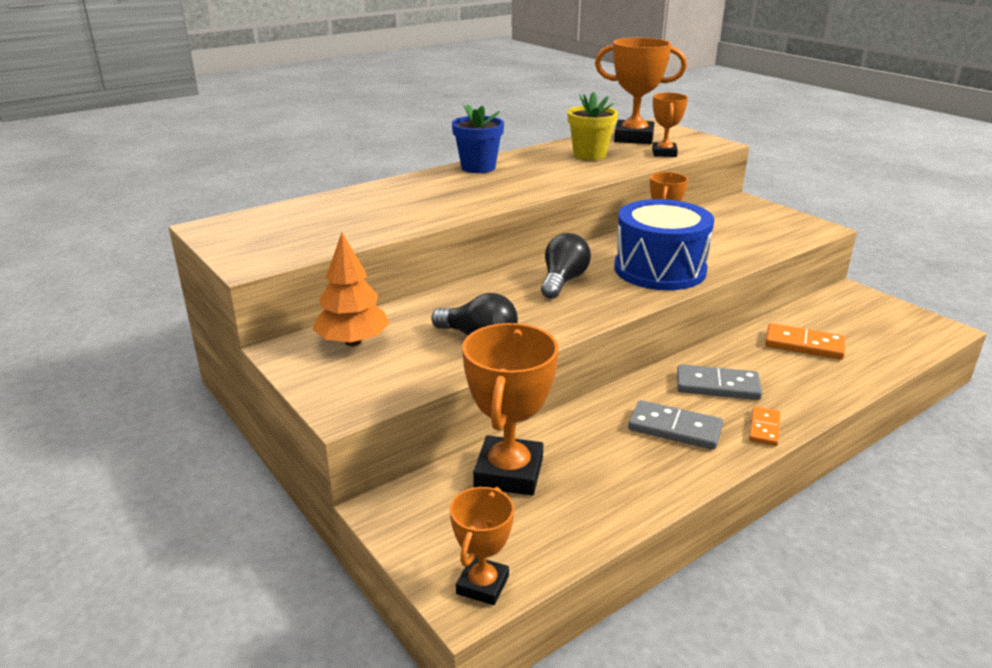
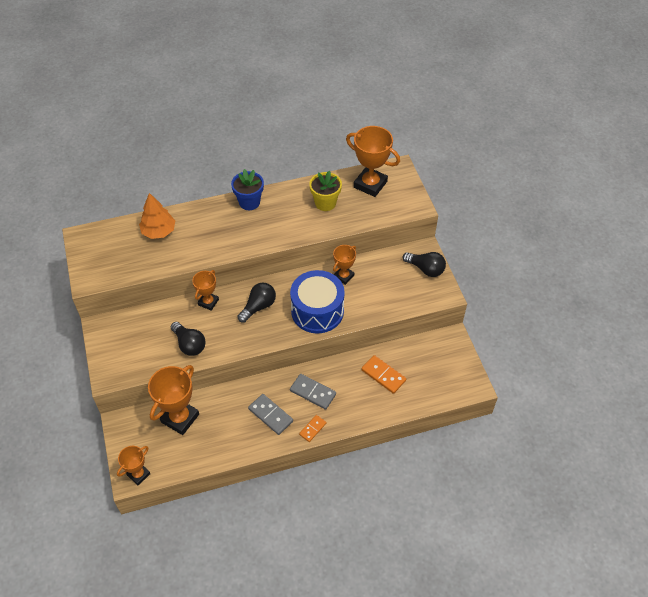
camera: 20 degrees right, 25 degrees up
orange tree [313,233,389,346] -> orange tree moved to [139,193,175,239]
orange trophy [652,93,688,157] -> orange trophy moved to [192,270,219,311]
none -> black light bulb [403,252,446,277]

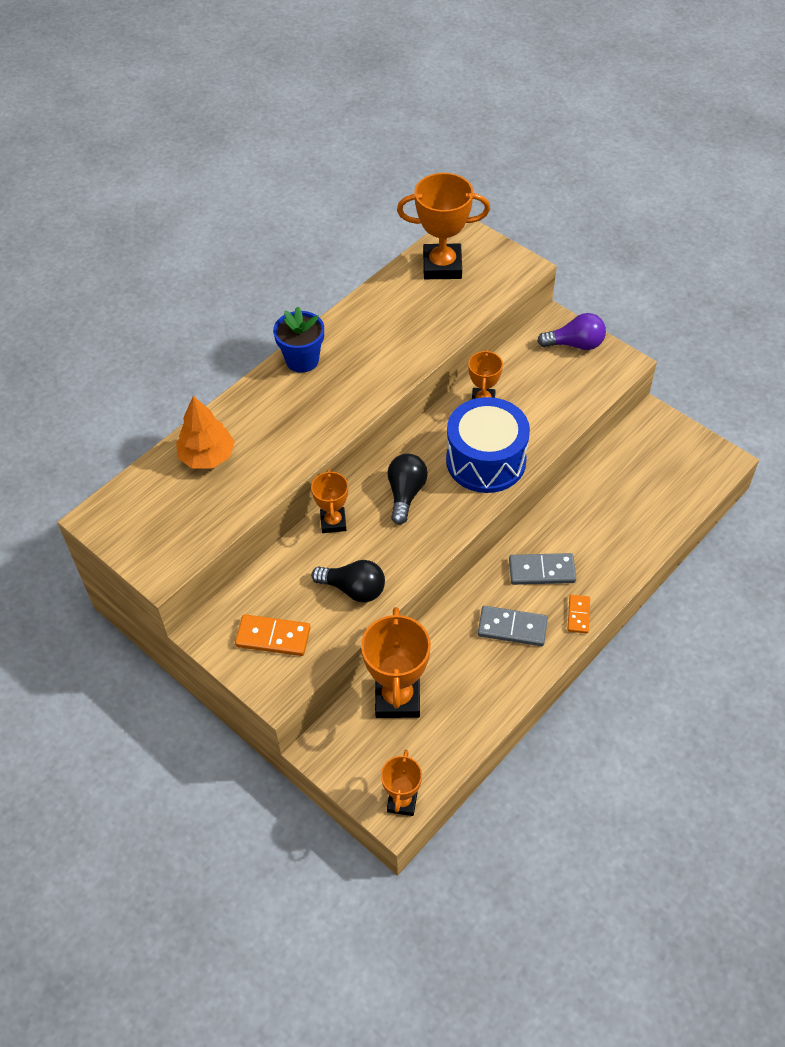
camera: 30 degrees left, 0 degrees up
yellow flower pot [309,171,342,211] -> none
orange domino [361,355,406,394] -> orange domino moved to [235,614,311,656]
black light bulb [403,252,446,277] -> purple light bulb [537,313,606,350]

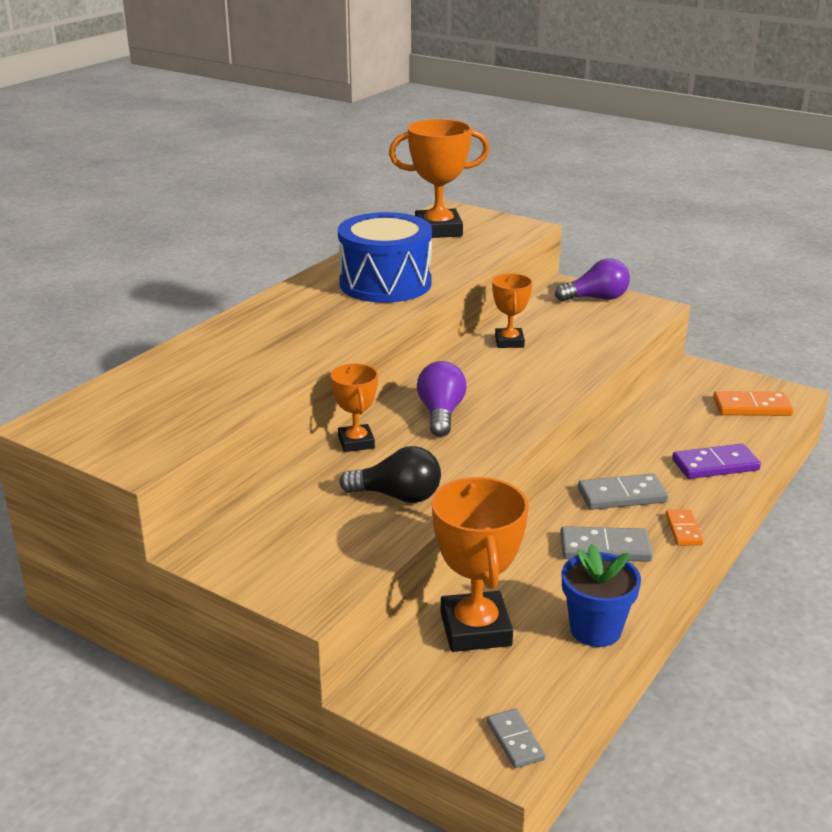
camera: 10 degrees left, 25 degrees down
orange tree [176,396,235,469] -> none
orange domino [235,614,311,656] -> orange domino moved to [713,391,793,416]
blue flower pot [273,307,324,373] -> blue flower pot moved to [562,544,641,647]
orange trophy [381,750,422,816] -> grey domino [487,709,545,768]
black light bulb [388,454,428,524] -> purple light bulb [417,361,467,437]
blue drum [446,397,530,493] -> blue drum moved to [338,212,432,303]
none -> purple domino [672,444,761,479]

